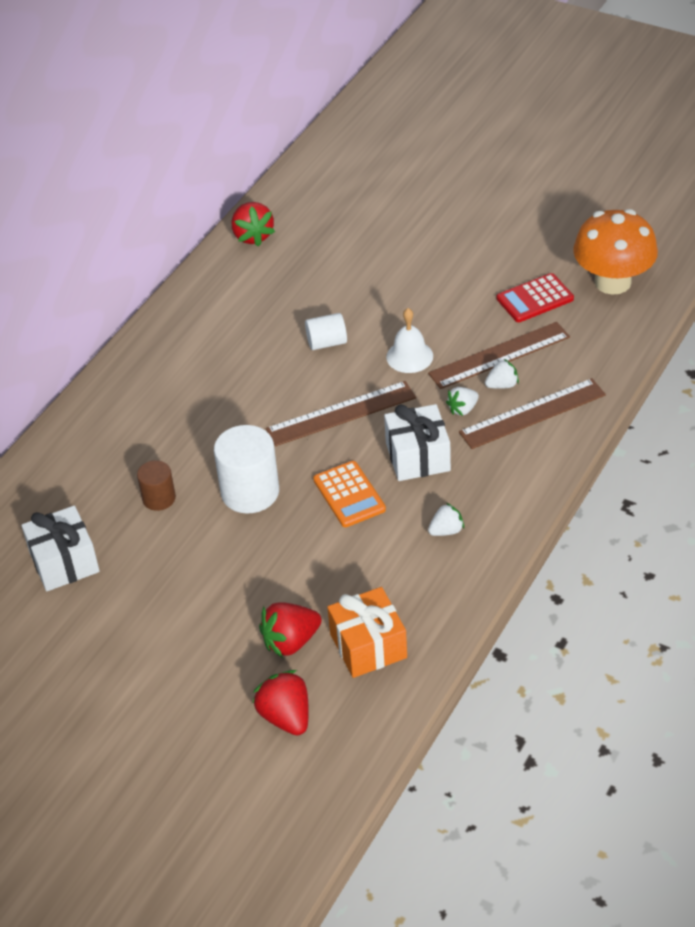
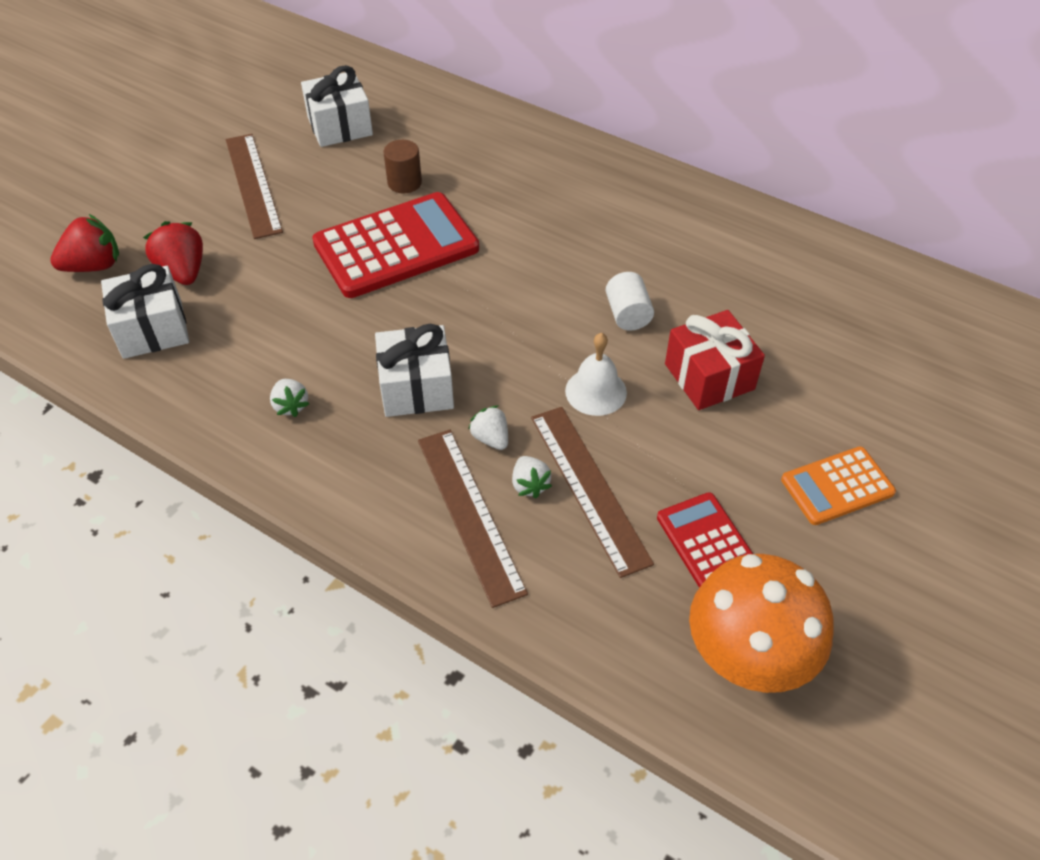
camera: 90 degrees right, 5 degrees up
white cylinder [214,425,279,513] -> red calculator [312,192,479,298]
red strawberry [232,202,275,247] -> none
brown ruler [266,381,416,446] -> brown ruler moved to [226,134,283,239]
orange calculator [313,461,386,527] -> orange calculator moved to [781,446,896,525]
orange gift [327,587,407,678] -> white gift [101,264,189,359]
none -> red gift [665,310,765,410]

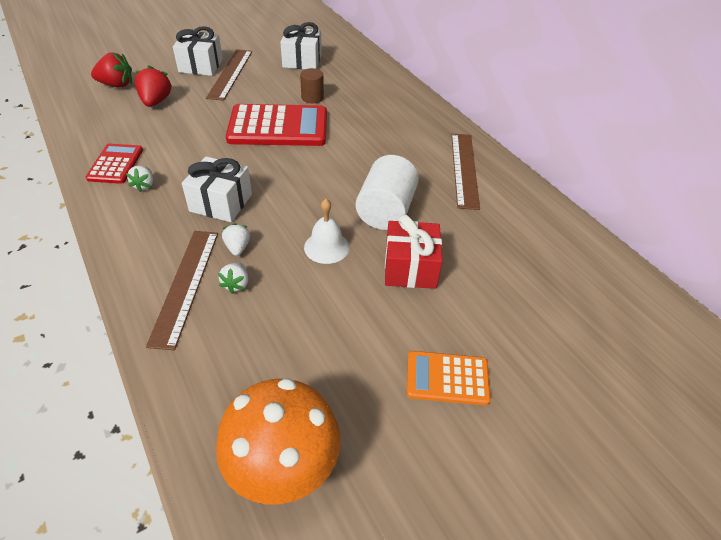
camera: 25 degrees right, 5 degrees down
white gift [101,264,189,359] -> white gift moved to [173,26,223,76]
brown ruler [531,407,654,578] -> brown ruler moved to [451,134,480,210]
white cylinder [606,272,654,331] -> white cylinder [356,155,419,230], size x1.75
red calculator [657,492,753,588] -> red calculator moved to [86,143,143,184]

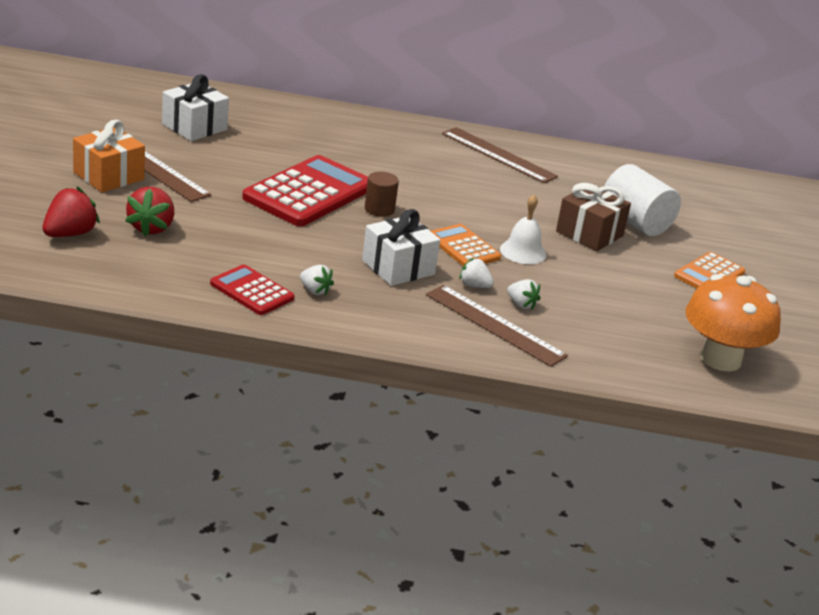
camera: 55 degrees left, 15 degrees down
red strawberry [135,65,172,107] -> red strawberry turned 120 degrees counterclockwise [125,187,174,237]
white gift [173,26,223,76] -> orange gift [73,120,145,192]
brown cylinder [300,68,324,103] -> brown cylinder moved to [365,172,399,217]
white cylinder [356,155,419,230] -> white cylinder moved to [605,164,681,236]
red gift [385,215,443,289] -> brown gift [556,183,631,251]
none -> orange calculator [431,224,501,266]

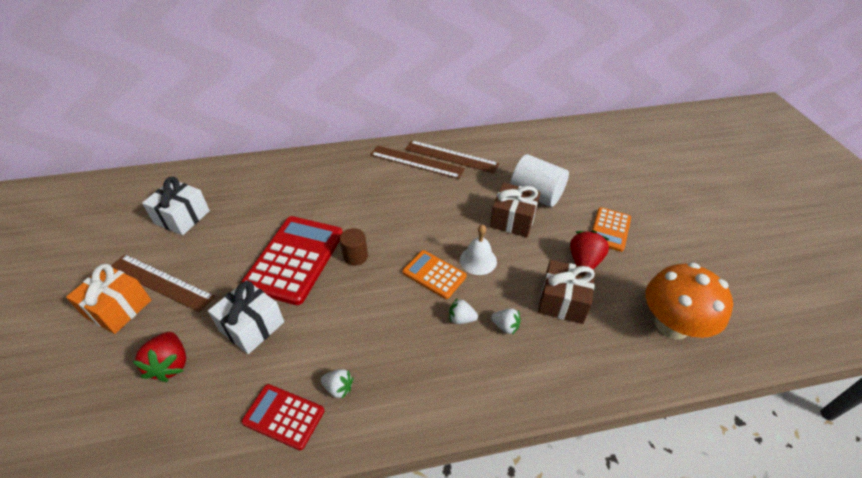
camera: 15 degrees left, 15 degrees up
red strawberry [42,187,100,237] -> red strawberry moved to [570,230,610,269]
white gift [362,209,440,286] -> white gift moved to [208,280,284,354]
brown ruler [426,285,568,367] -> brown ruler moved to [405,140,499,173]
none -> brown gift [538,260,595,324]

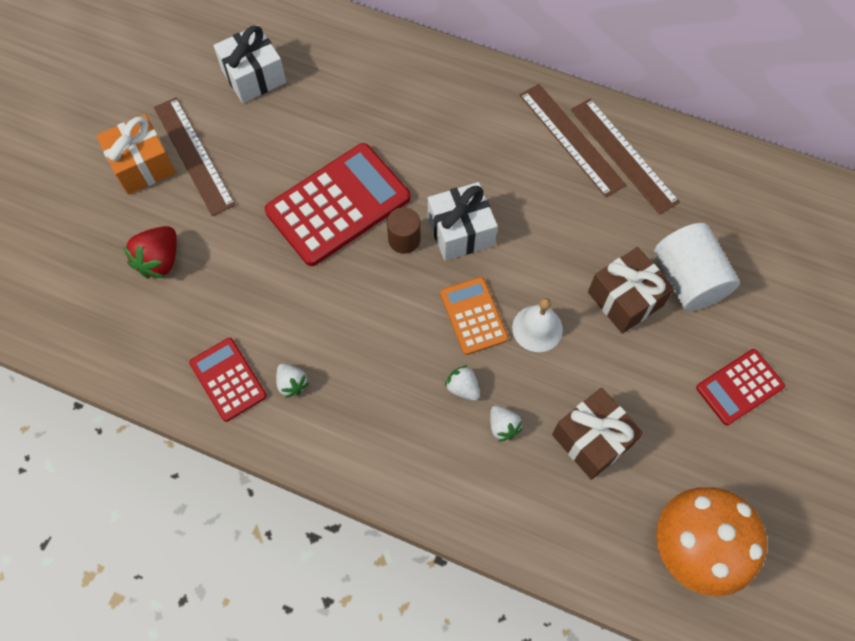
camera: 35 degrees right, 20 degrees up
white gift [208,280,284,354] -> white gift moved to [428,182,498,261]
red strawberry [570,230,610,269] -> none
orange calculator [592,207,631,252] -> red calculator [696,349,785,425]

